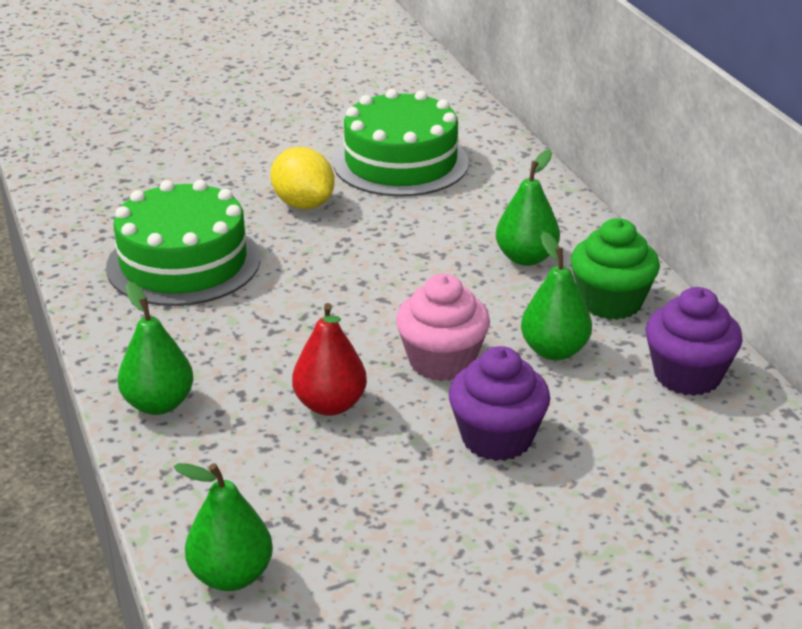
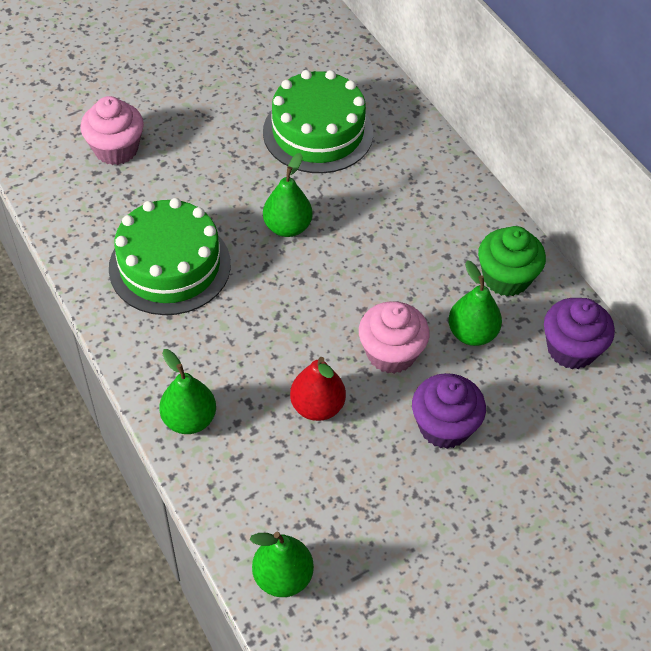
camera: 10 degrees left, 20 degrees up
yellow lemon [270,147,335,209] -> none
green pear [496,149,560,266] -> green pear moved to [263,153,313,237]
none -> pink cupcake [81,96,144,165]

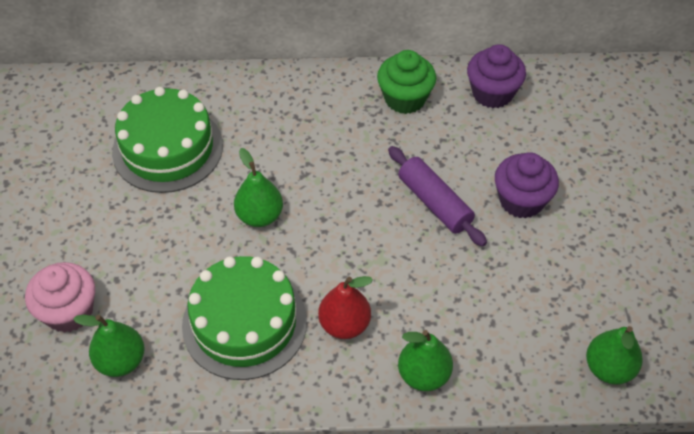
camera: 60 degrees left, 0 degrees up
red pear [290,357,346,421] -> red pear moved to [318,276,373,339]
pink cupcake [359,301,430,374] -> purple rolling pin [388,146,487,247]
green pear [448,261,502,346] -> green pear moved to [73,315,145,377]

